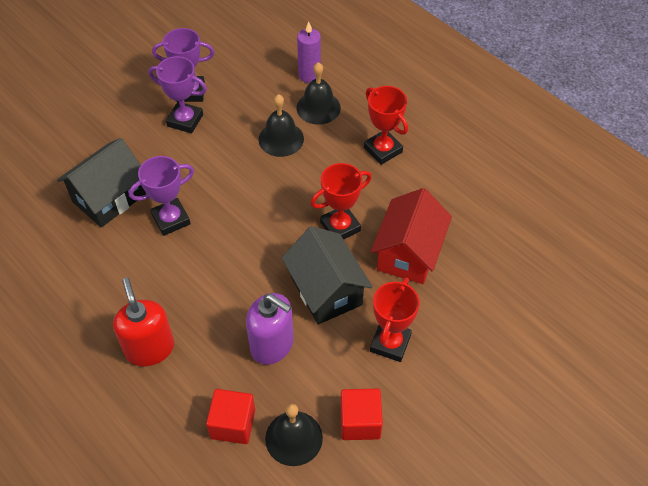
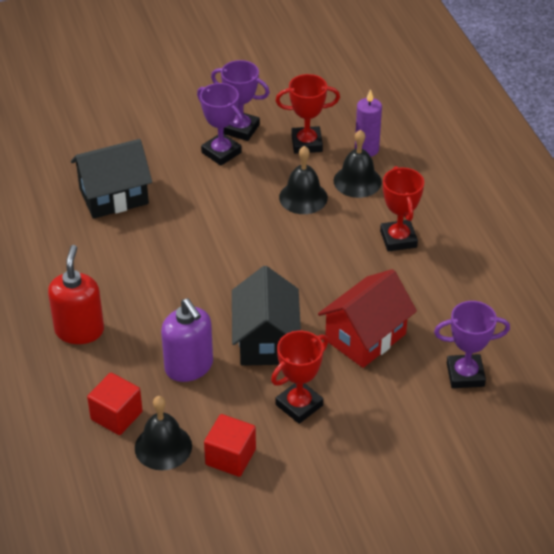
camera: 25 degrees right, 10 degrees down
purple trophy [129,156,194,236] -> purple trophy moved to [434,301,510,388]
red trophy [311,163,372,239] -> red trophy moved to [275,74,340,154]

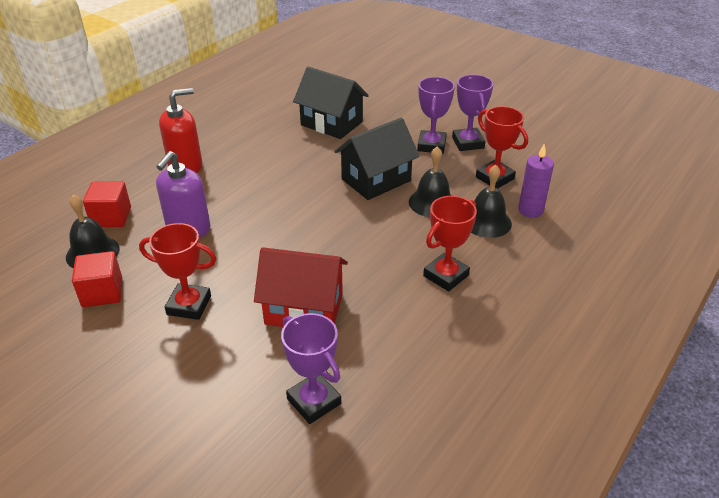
camera: 55 degrees right, 5 degrees down
black house [232,266,301,366] -> black house moved to [334,118,420,200]

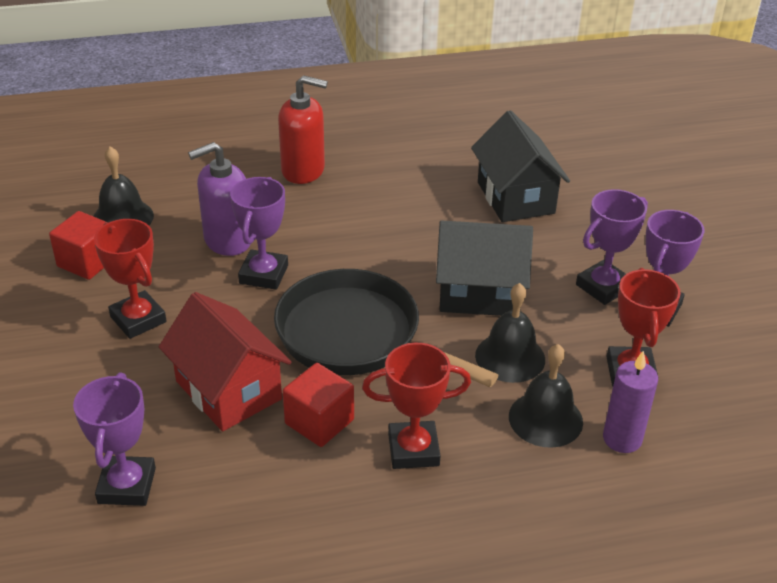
camera: 40 degrees right, 0 degrees up
red cube [83,181,131,227] -> red cube moved to [283,363,354,447]
none -> purple trophy [230,177,288,290]
none -> black pan [274,269,498,387]

